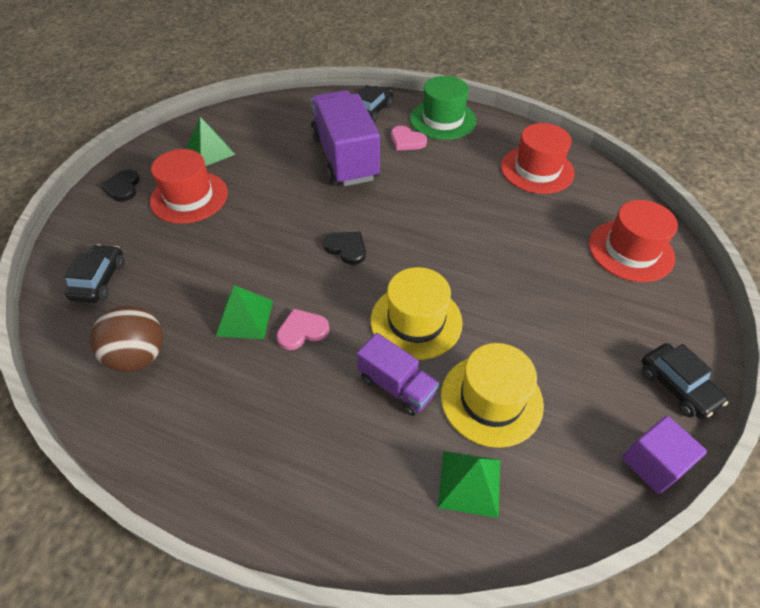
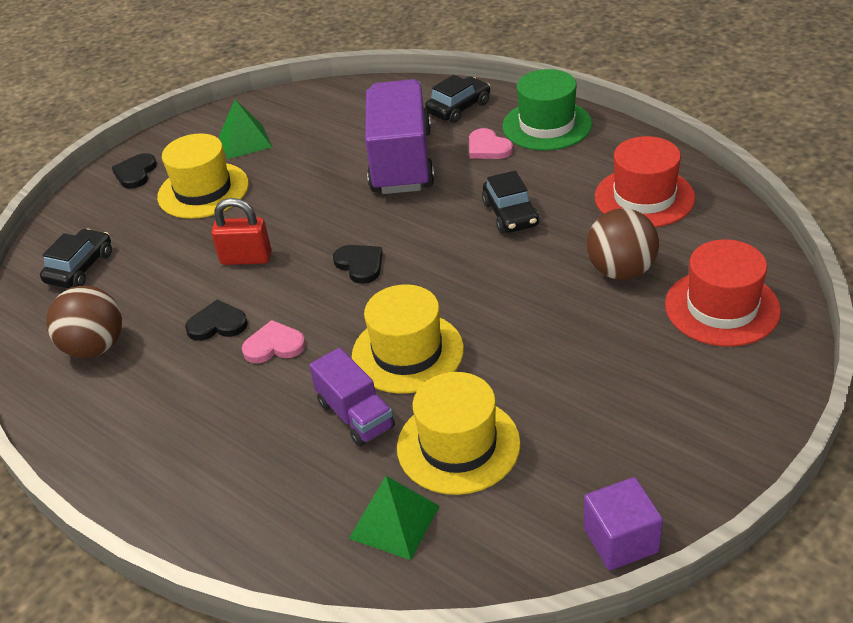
camera: 20 degrees right, 10 degrees down
red hat [150,149,228,224] -> yellow hat [157,133,249,219]
green pyramid [216,285,273,339] -> black heart [185,300,248,341]
black car [642,343,728,419] -> black car moved to [482,171,540,234]
none -> red padlock [211,198,272,265]
none -> brown ball [587,208,659,280]

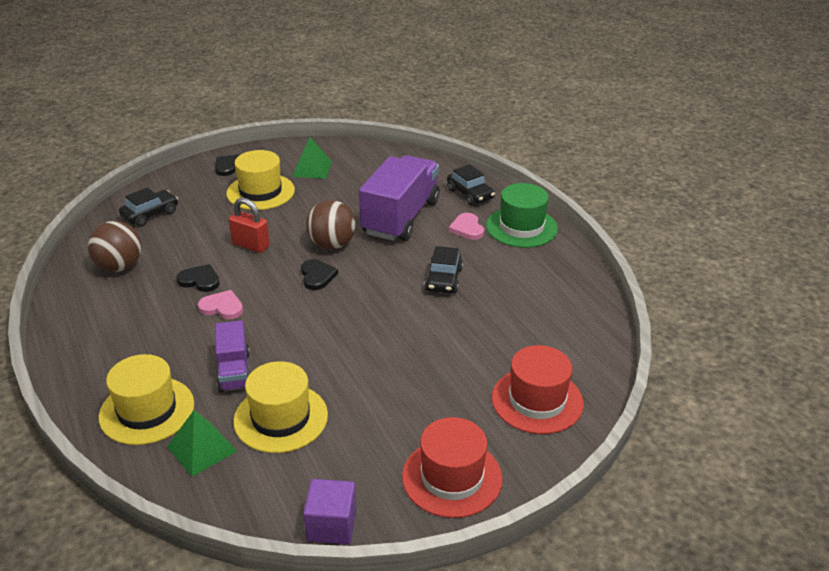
camera: 20 degrees right, 5 degrees down
yellow hat [352,284,464,394] -> yellow hat moved to [99,354,194,445]
black car [425,75,490,123] -> black car turned 75 degrees clockwise [447,164,495,206]
brown ball [587,208,659,280] -> brown ball moved to [306,200,356,249]
red hat [595,136,695,227] -> red hat moved to [402,417,503,518]

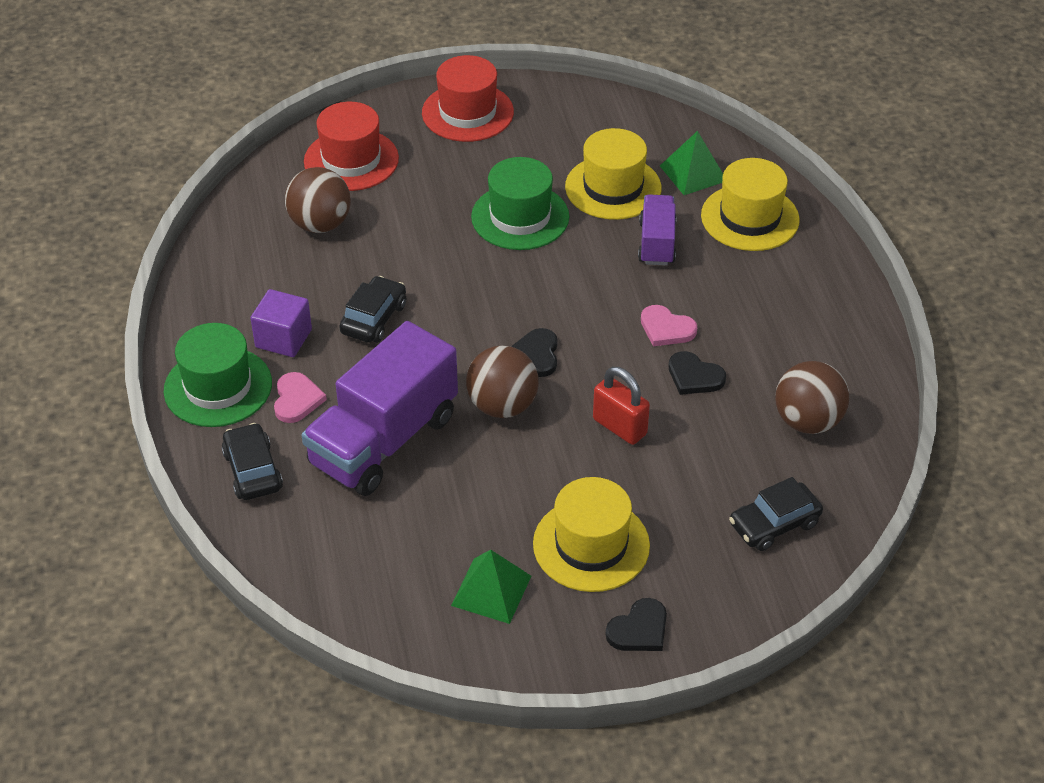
camera: 165 degrees left, 10 degrees up
purple cube [303,479,356,545] -> purple cube moved to [250,289,312,357]
none -> brown ball [285,167,351,233]
none -> green hat [471,157,569,250]

